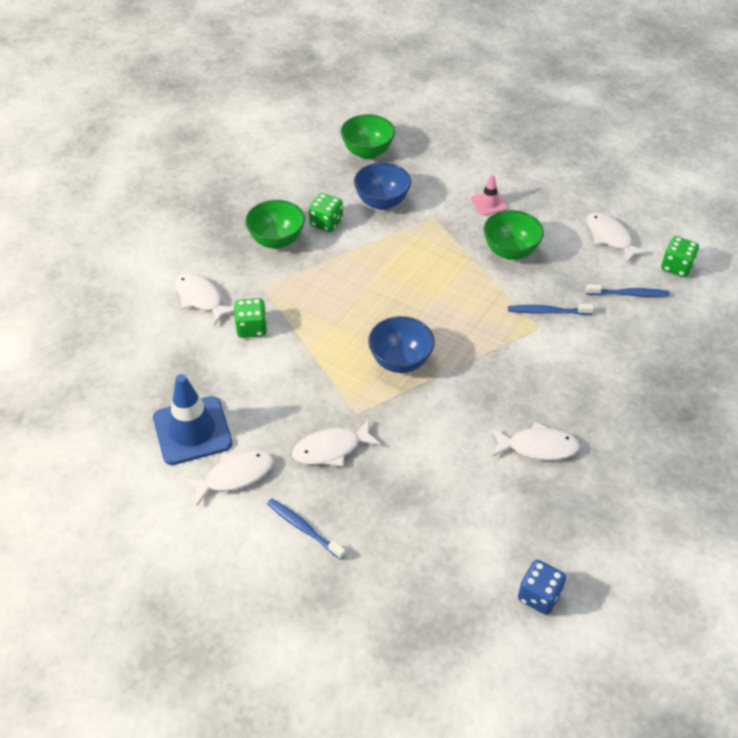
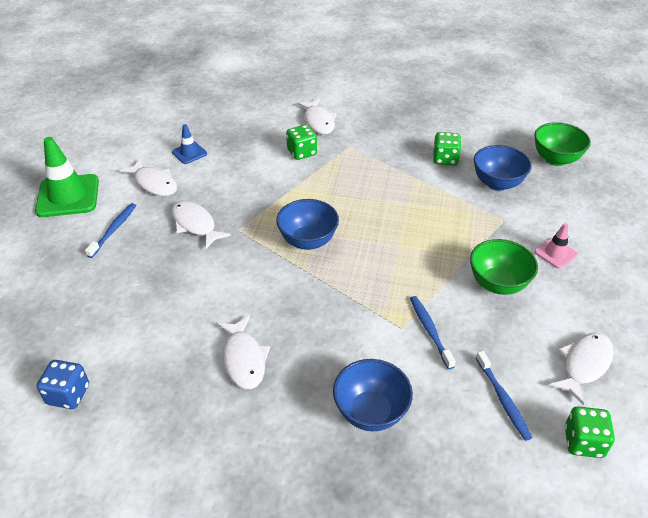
camera: 70 degrees right, 5 degrees down
blue traffic cone [153,374,232,465] -> blue traffic cone [172,124,207,164], size x0.52
white fish [175,273,234,325] -> white fish turned 135 degrees clockwise [297,99,336,134]
green bowl [245,200,305,249] -> none
none -> green traffic cone [35,137,99,217]
none -> blue bowl [333,359,413,431]

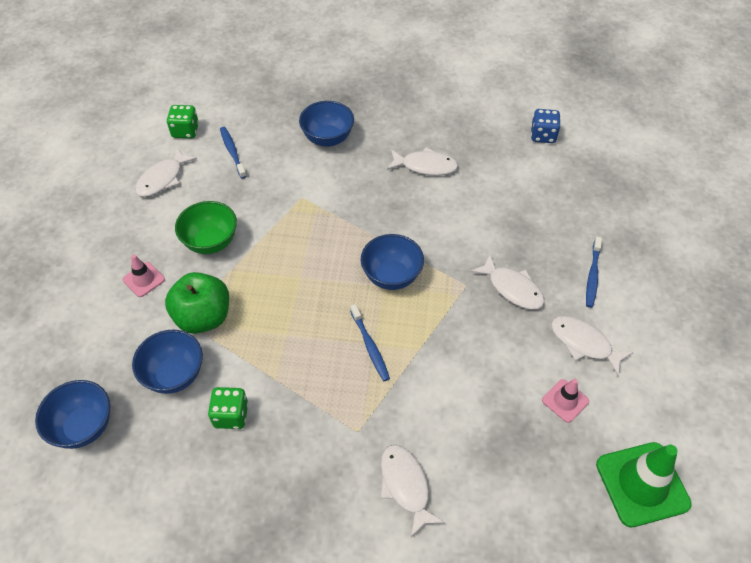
camera: 175 degrees right, 10 degrees up
green traffic cone [35,137,99,217] -> green traffic cone moved to [596,442,692,527]
blue traffic cone [172,124,207,164] -> pink traffic cone [542,379,589,423]
white fish [217,316,270,389] -> white fish turned 120 degrees clockwise [387,147,458,176]
green dice [286,125,317,160] -> none
blue toothbrush [410,296,456,369] -> blue toothbrush moved to [350,304,390,381]
green bowl [534,122,591,166] -> blue bowl [35,380,110,449]
none -> green apple [165,272,229,334]

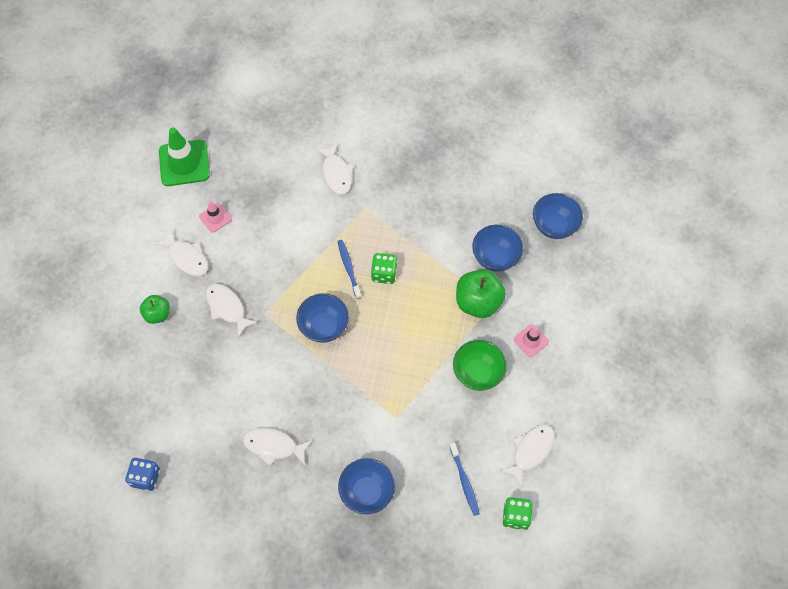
camera: 175 degrees left, 10 degrees up
green dice [208,387,248,429] -> green dice moved to [371,253,397,284]
blue toothbrush [586,237,602,308] -> green apple [140,295,170,324]

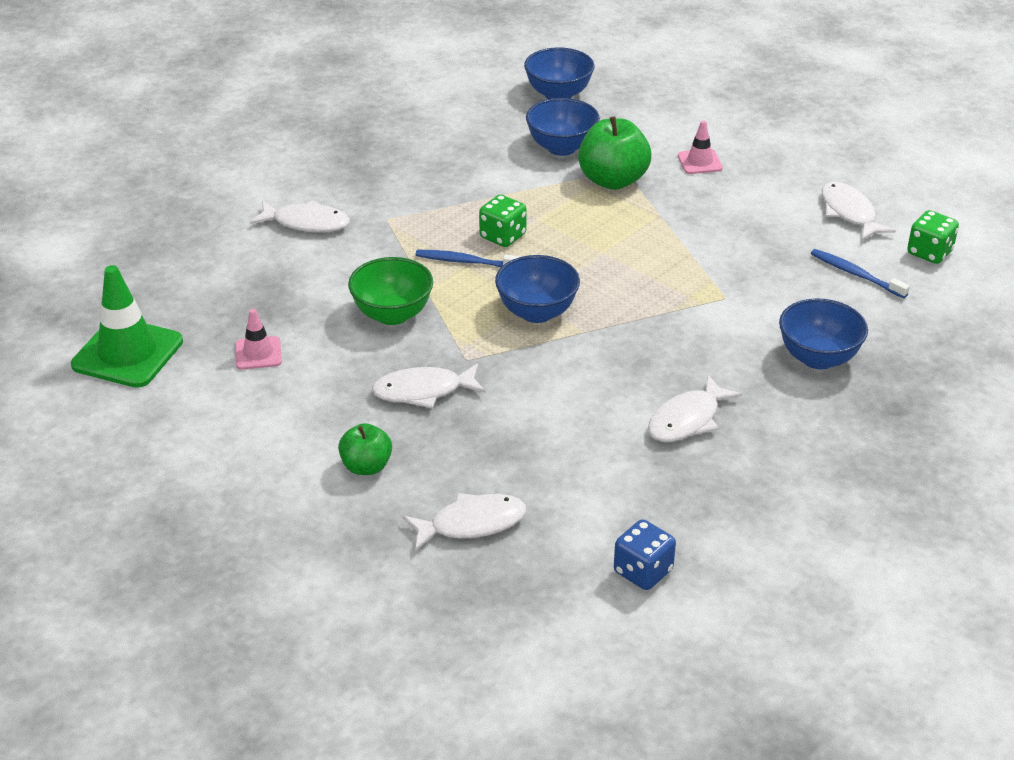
camera: 60 degrees left, 25 degrees down
white fish [154,229,208,276] -> white fish moved to [403,493,527,551]
blue toothbrush [449,443,480,516] -> blue toothbrush turned 150 degrees counterclockwise [811,249,910,298]
green bowl [453,340,507,391] -> green bowl moved to [348,257,433,325]

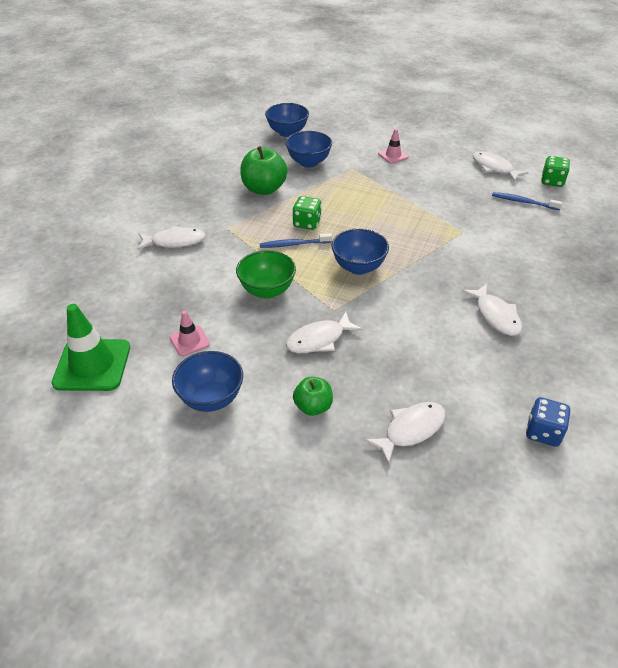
camera: 20 degrees left, 5 degrees up
green apple [578,116,651,190] -> green apple moved to [240,146,288,195]
white fish [648,375,742,442] -> white fish turned 45 degrees counterclockwise [462,284,522,336]
blue bowl [779,298,868,369] -> blue bowl moved to [172,351,243,412]

